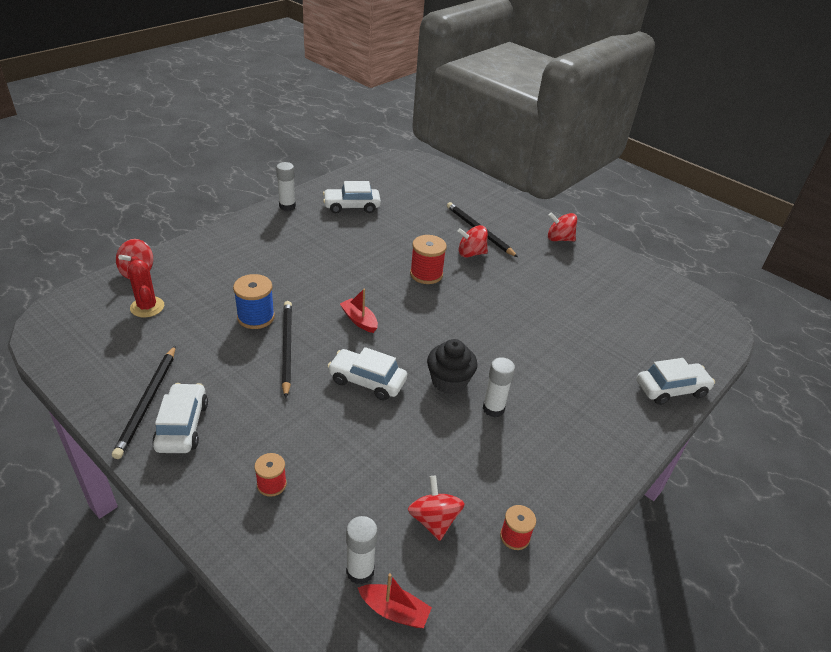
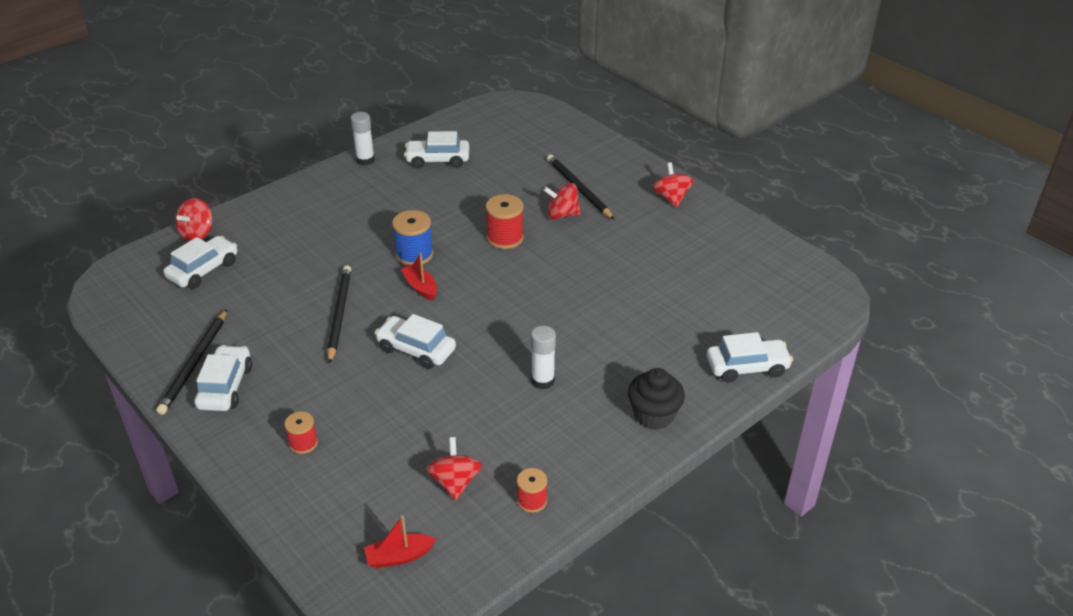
camera: 10 degrees right, 0 degrees up
red cactus [128,256,164,317] -> white car [164,236,237,289]
blue spool [233,274,275,329] -> blue spool moved to [392,210,434,266]
white glue stick [346,516,378,585] -> none
red boat [358,573,432,628] -> red boat turned 135 degrees clockwise [364,515,436,568]
black cupcake [427,339,478,394] -> black cupcake moved to [628,368,685,429]
red spinning top [548,213,577,241] -> red spinning top turned 60 degrees clockwise [652,162,694,207]

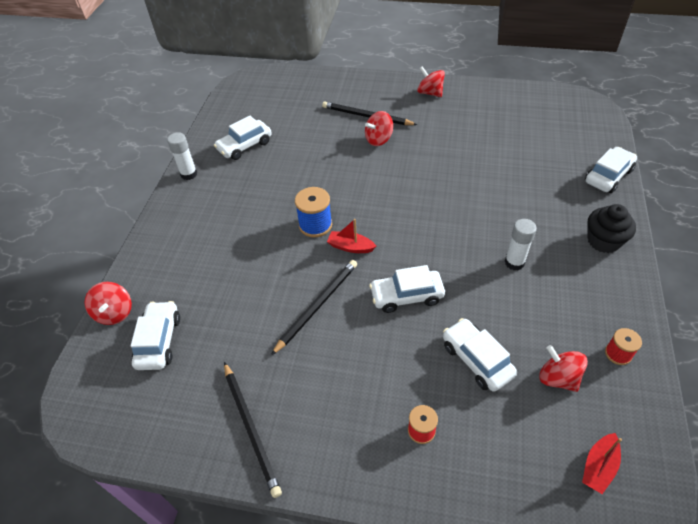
camera: 35 degrees left, 10 degrees up
white car [194,345,252,411] -> white car moved to [443,318,517,392]
black pencil [327,265,351,364] -> black pencil turned 75 degrees clockwise [271,260,357,355]
red spool [486,194,524,249] -> none

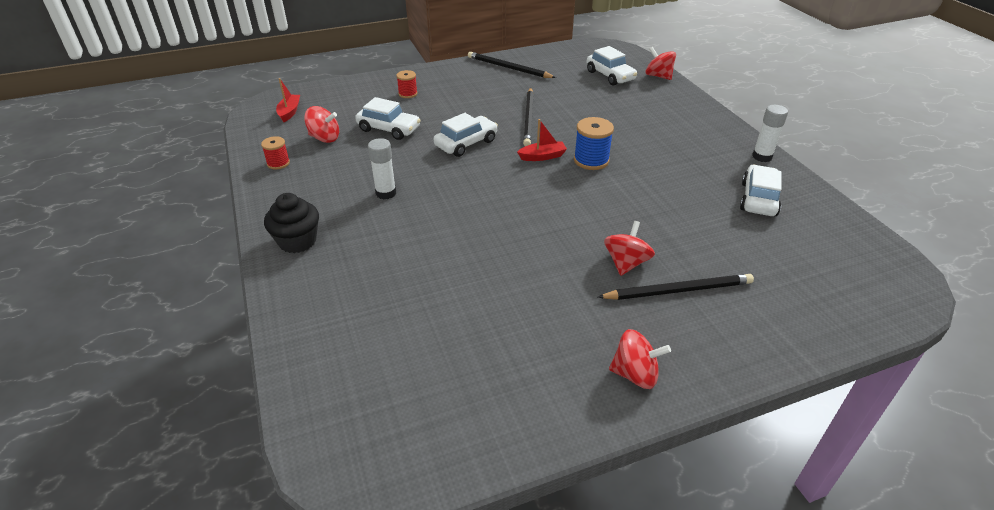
camera: 145 degrees right, 10 degrees down
white car [585,147,637,193] -> none

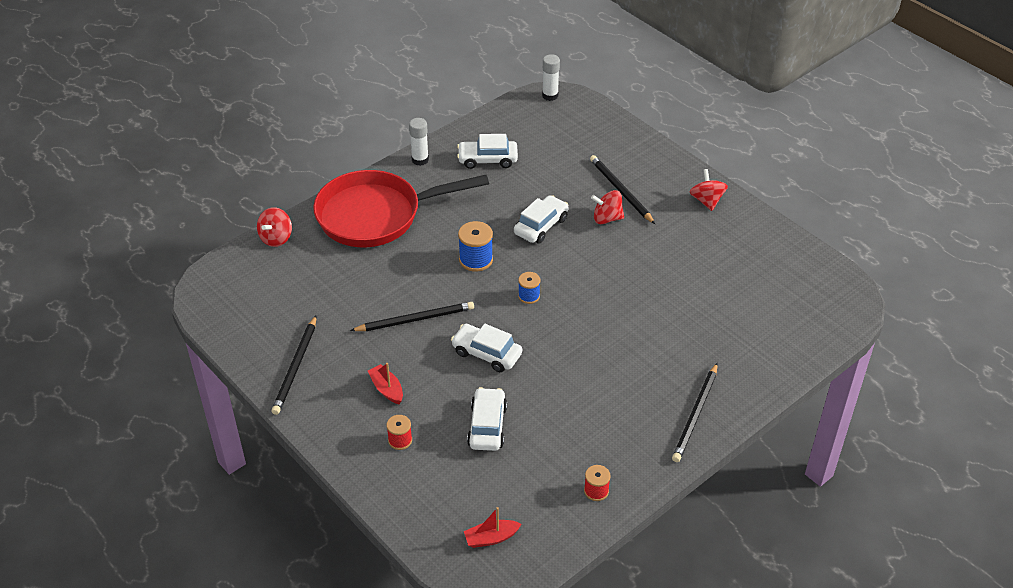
camera: 110 degrees left, 5 degrees up
black cupcake [264,193,319,253] -> black pencil [672,363,718,462]
red spinning top [304,106,339,143] -> none
white glue stick [368,138,396,199] -> white glue stick moved to [542,54,560,101]
red boat [517,119,567,161] -> red boat moved to [368,363,403,404]
white car [586,46,637,86] -> white car moved to [514,195,568,244]
none -> red pan [313,170,489,247]
none -> blue spool [518,272,541,304]

